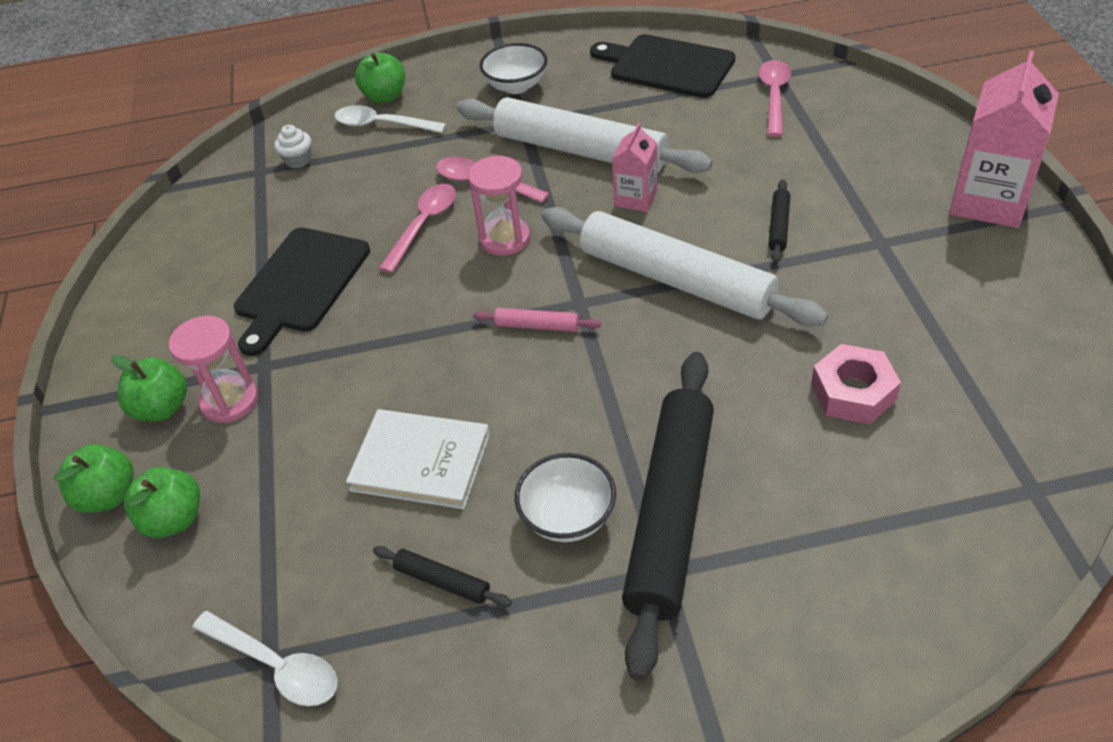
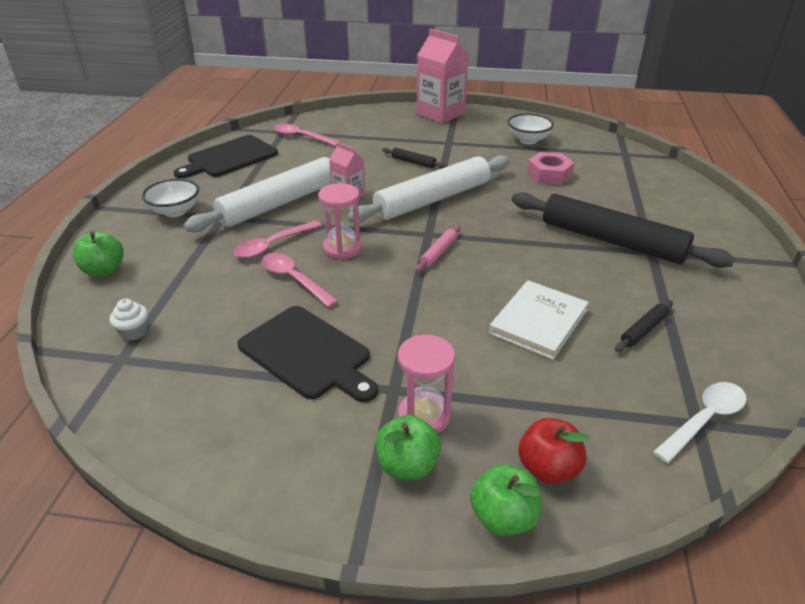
camera: 75 degrees left, 10 degrees down
green apple [124,467,200,538] -> red apple [518,418,590,484]
white spoon [334,105,446,133] -> none
white bowl [515,453,616,542] -> white bowl moved to [508,113,554,144]

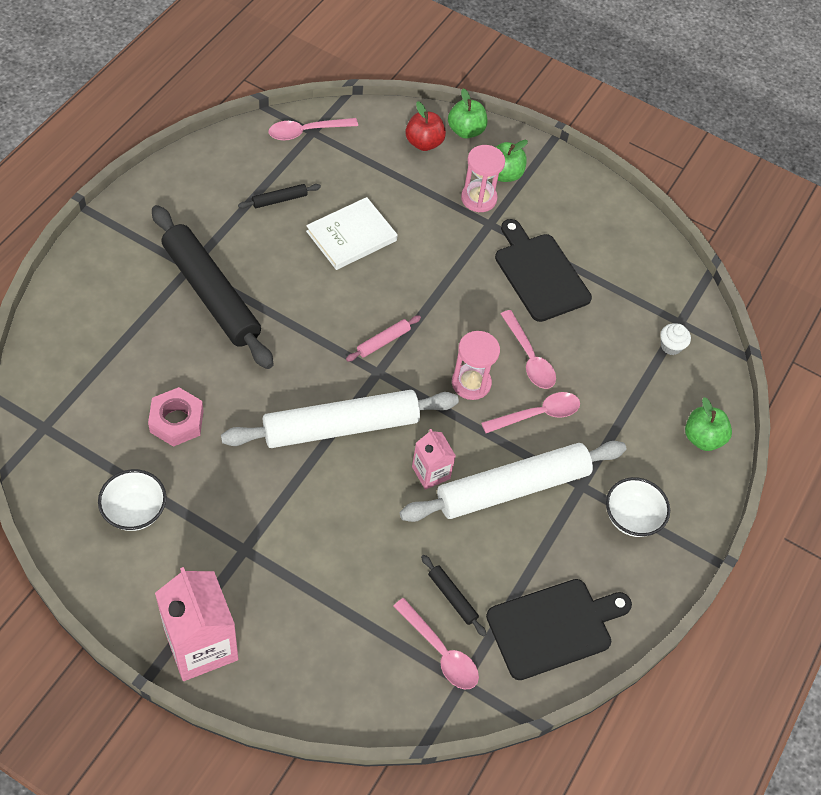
camera: 165 degrees left, 20 degrees up
black rolling pin [382,148,447,168] -> black rolling pin moved to [421,555,486,636]
white spoon [653,382,747,463] -> pink spoon [269,118,358,141]

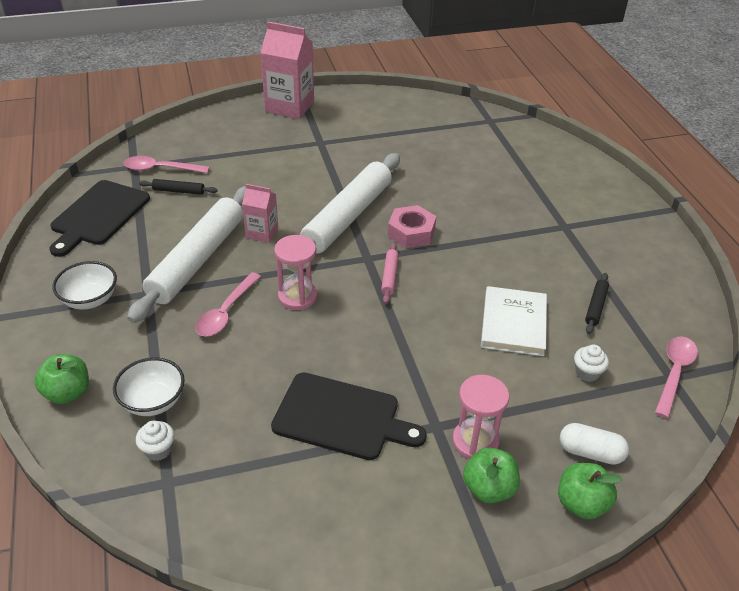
camera: 140 degrees right, 15 degrees down
white bowl [98,469,166,531] -> white bowl moved to [113,357,185,416]
pink nut [148,387,204,447] -> pink nut moved to [388,205,436,248]
black rolling pin [152,205,274,369] -> none
red apple [405,101,446,151] -> white capsule [560,423,629,465]
pink spoon [501,310,556,389] -> none
none -> white cupcake [574,345,609,382]

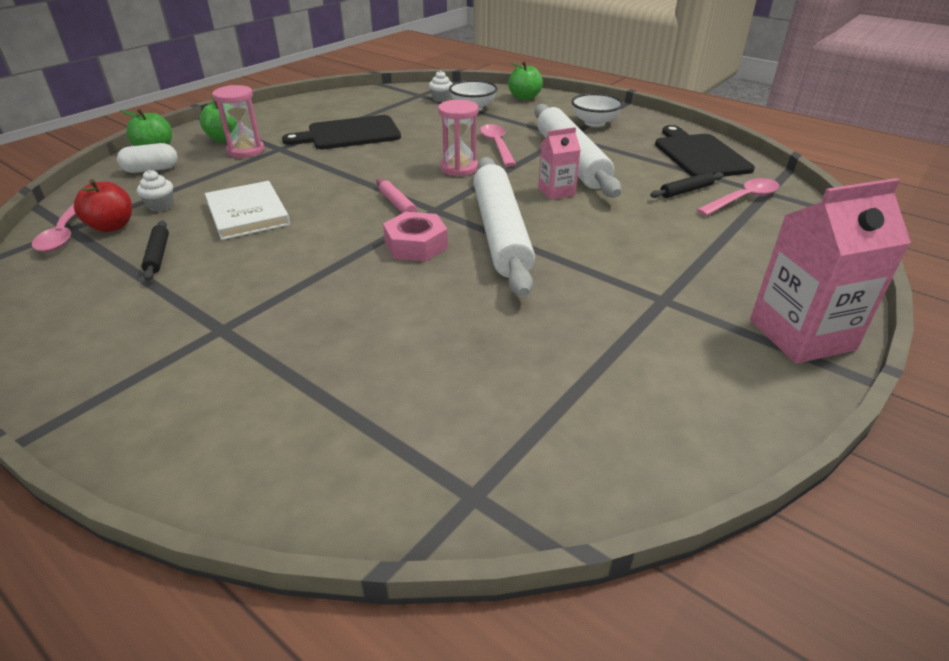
camera: 145 degrees right, 5 degrees down
none -> red apple [74,179,132,232]

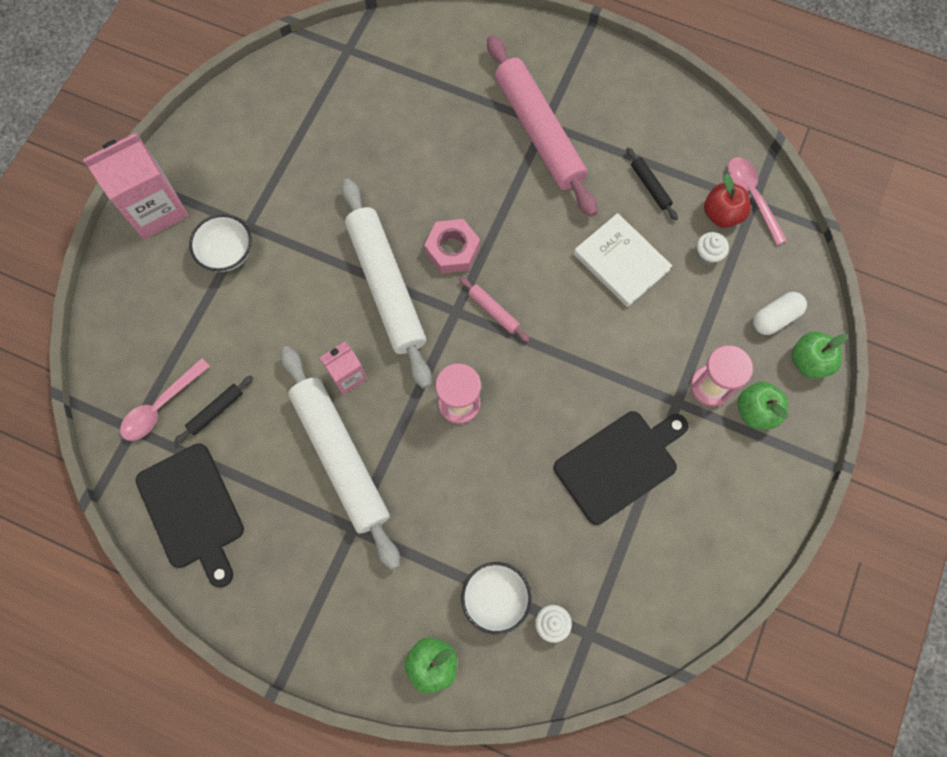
camera: 165 degrees right, 35 degrees up
pink spoon [480,124,516,167] -> none
white bowl [571,93,623,127] -> white bowl moved to [189,214,252,272]
none -> pink rolling pin [487,35,598,217]

